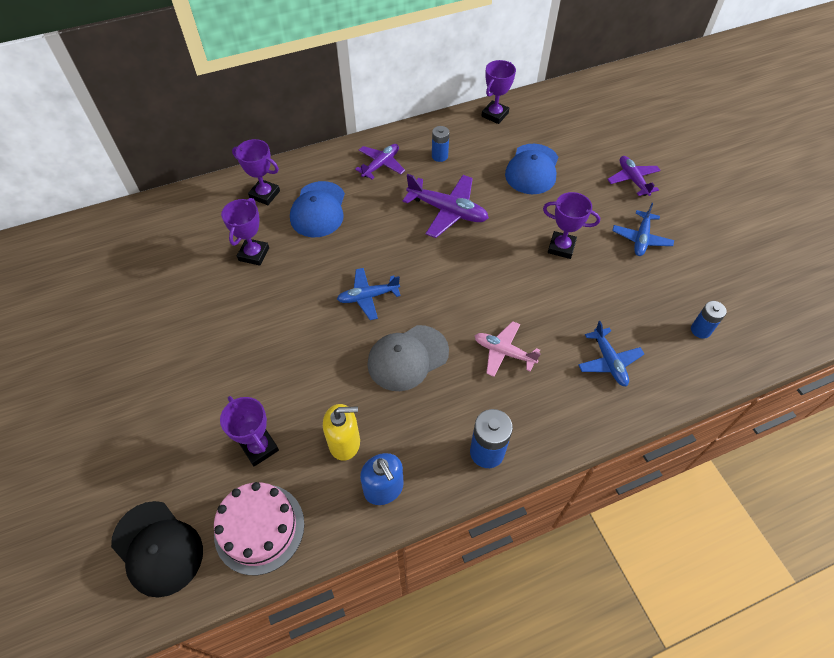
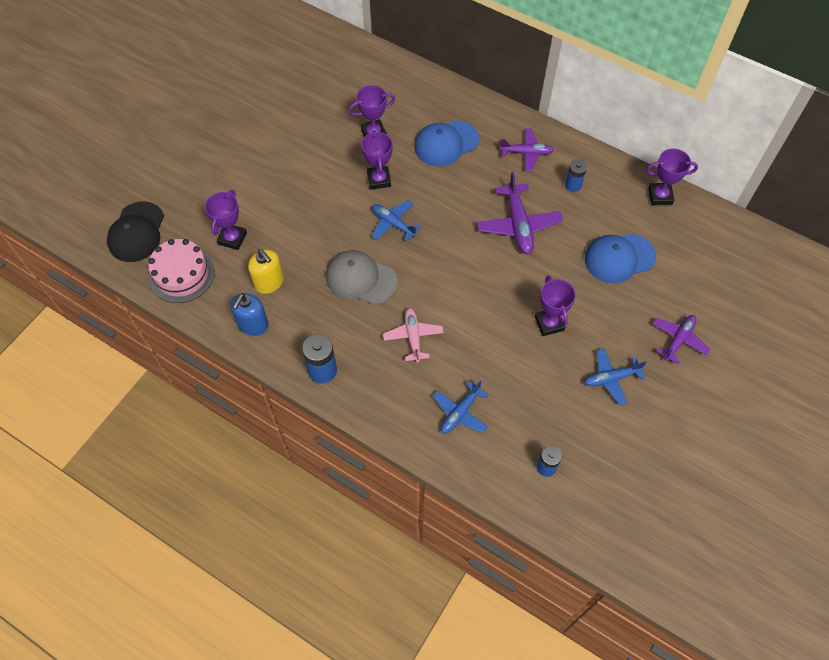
camera: 55 degrees right, 5 degrees up
purple trophy [232,139,280,205] -> purple trophy moved to [361,130,393,190]

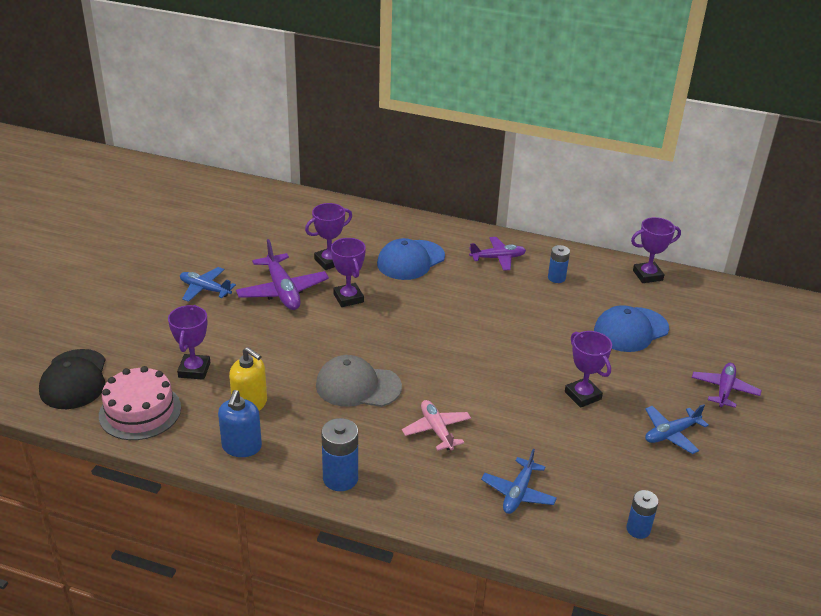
camera: 15 degrees left, 25 degrees down
blue plane [372,200,421,242] -> blue plane moved to [180,267,236,302]
purple plane [477,172,563,254] -> purple plane moved to [236,239,329,310]

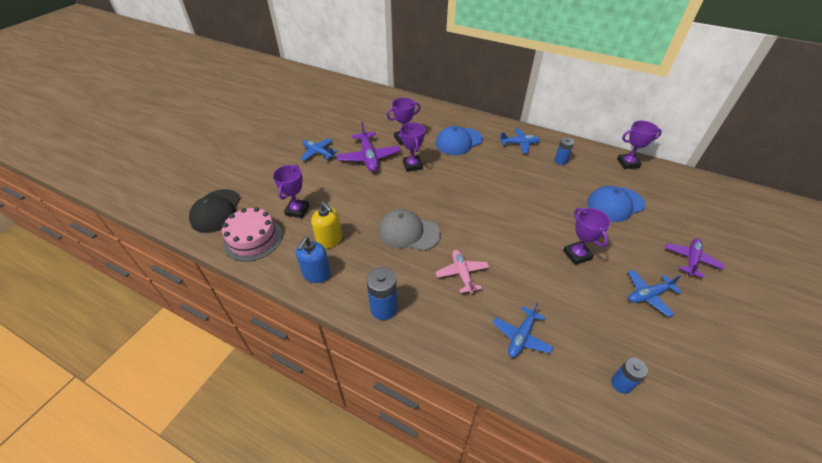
camera: 10 degrees right, 10 degrees up
purple plane [469,237,526,271] -> blue plane [500,129,540,153]

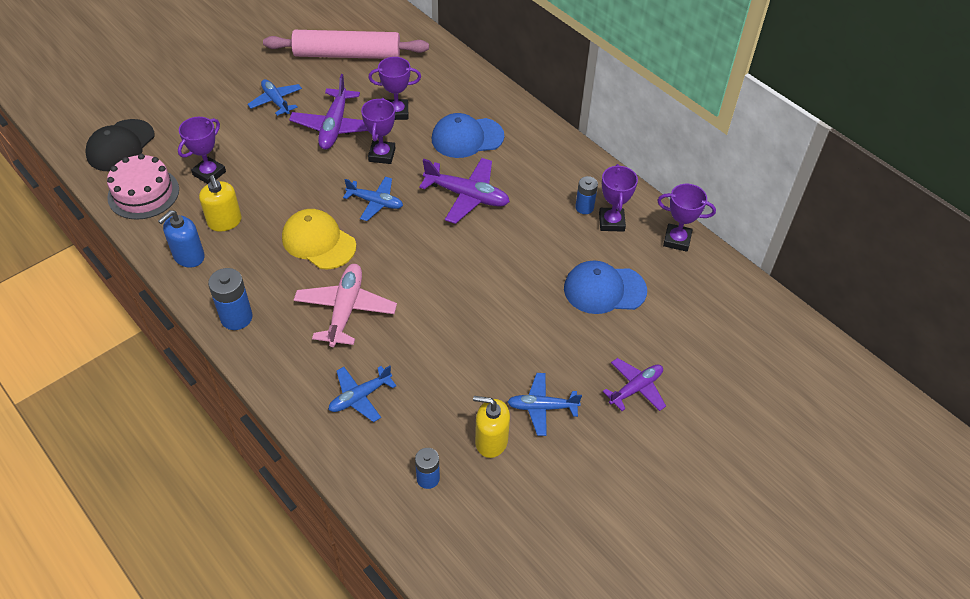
camera: 20 degrees right, 5 degrees up
grey cap [379,209,441,251] -> yellow cap [282,209,356,269]
pink plane [435,250,489,294] -> pink plane [294,264,397,347], size x1.51
blue plane [500,129,540,153] -> blue plane moved to [343,177,403,221]
purple trophy [563,208,611,265] -> purple trophy moved to [599,164,638,232]
none -> pink rolling pin [263,30,429,59]
none -> purple plane [419,158,510,224]
none -> yellow soap dispenser [473,396,510,458]

